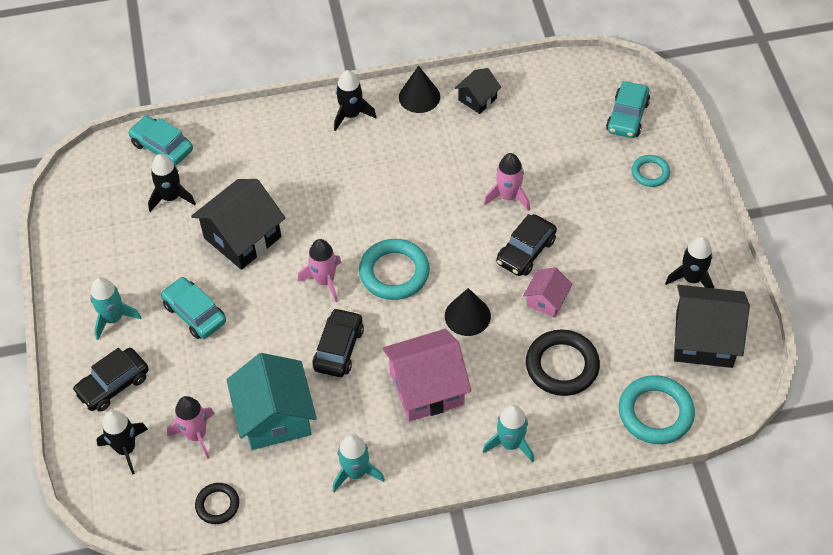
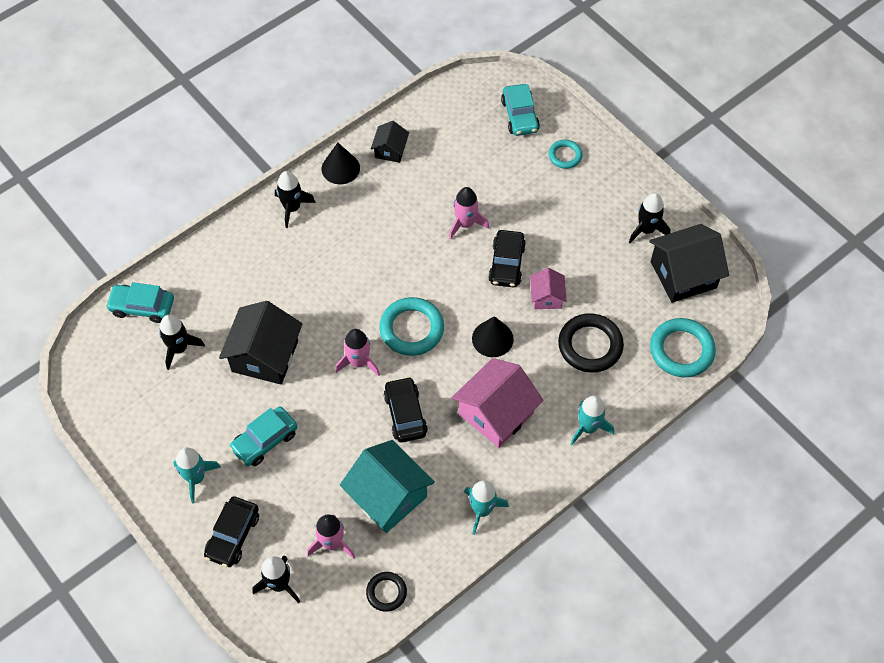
camera: 30 degrees left, 5 degrees up
turquoise car [161,277,226,339] -> turquoise car turned 60 degrees counterclockwise [229,407,298,466]

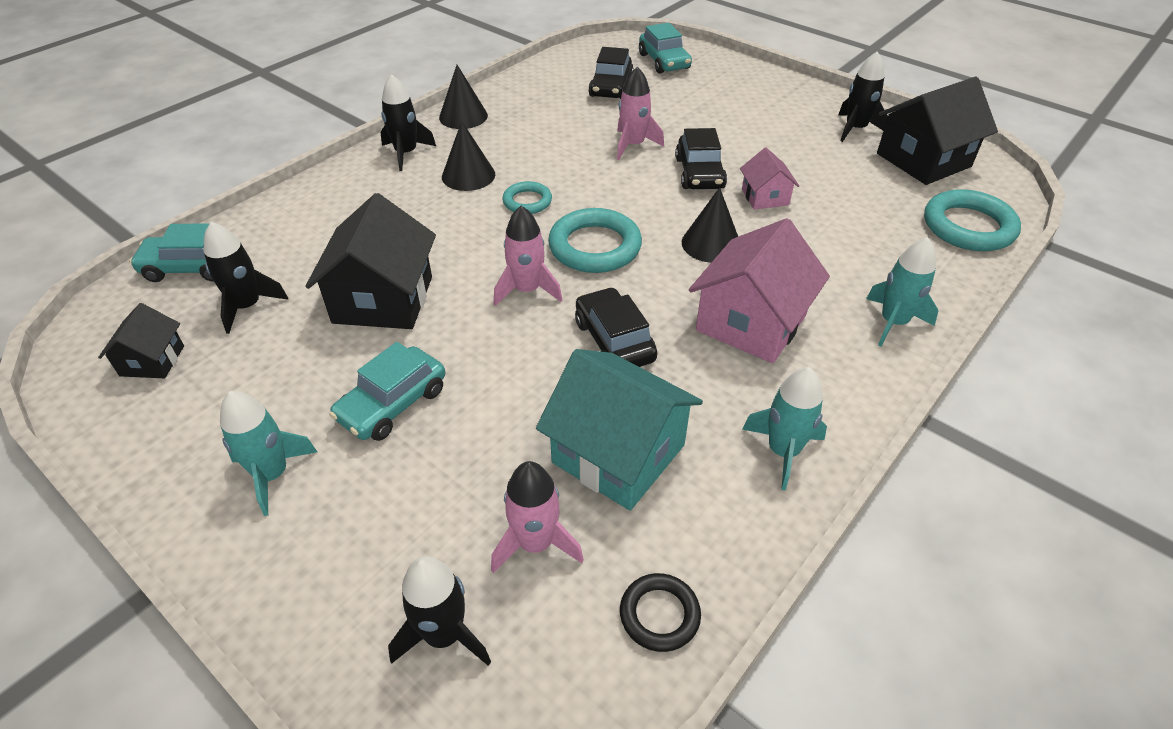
camera: 10 degrees left, 15 degrees down
black car [204,496,259,567] -> black car moved to [588,47,634,99]
black house [371,121,409,163] -> black house moved to [98,303,184,378]
turquoise ring [548,140,583,169] -> turquoise ring moved to [503,181,552,214]
black ring [558,313,624,373] -> none
none -> black cone [442,121,495,191]

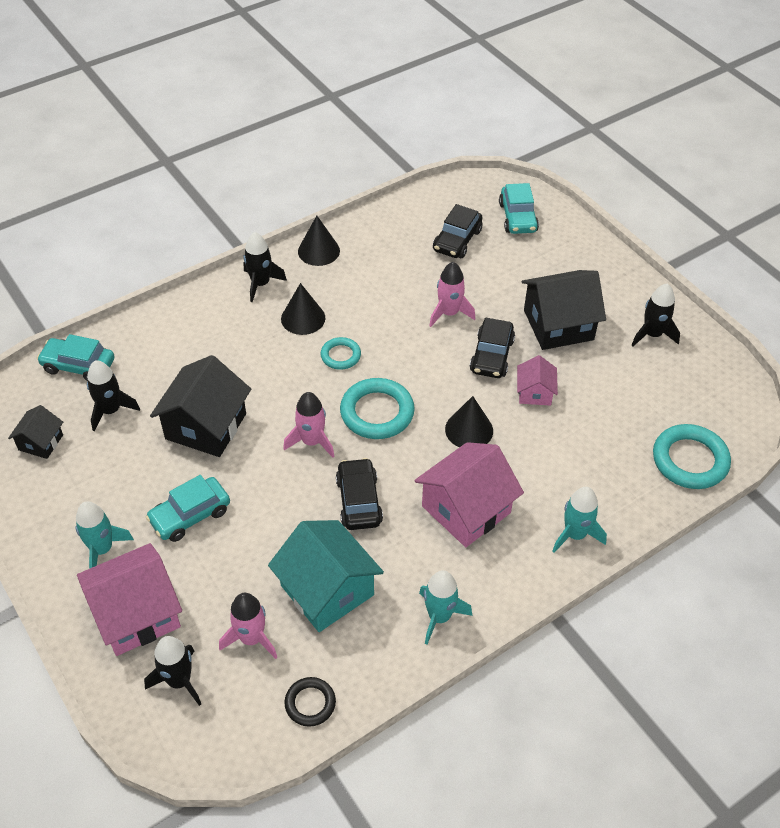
camera: 15 degrees right, 5 degrees up
black house [877,77,998,185] -> black house moved to [522,270,606,350]
none -> pink house [77,543,182,656]

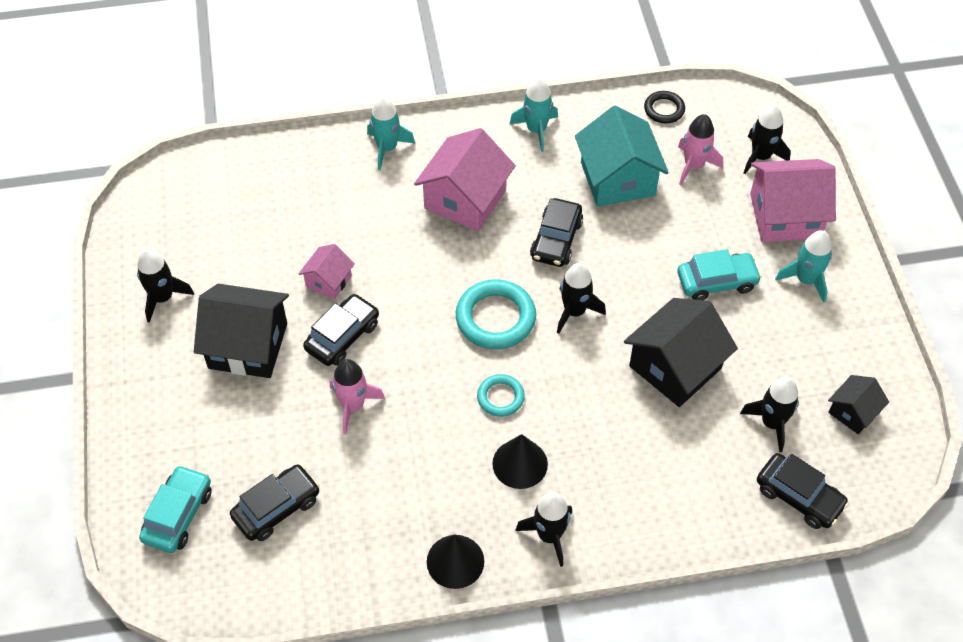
camera: 155 degrees left, 5 degrees up
turquoise car [37,334,115,381] -> black car [757,453,849,529]
pink rocket [283,392,335,458] -> black rocket [557,263,606,334]
pink house [414,442,524,547] -> pink house turned 45 degrees counterclockwise [414,128,516,231]
black cone [445,396,493,447] -> none
turquoise ring [653,424,731,489] -> none

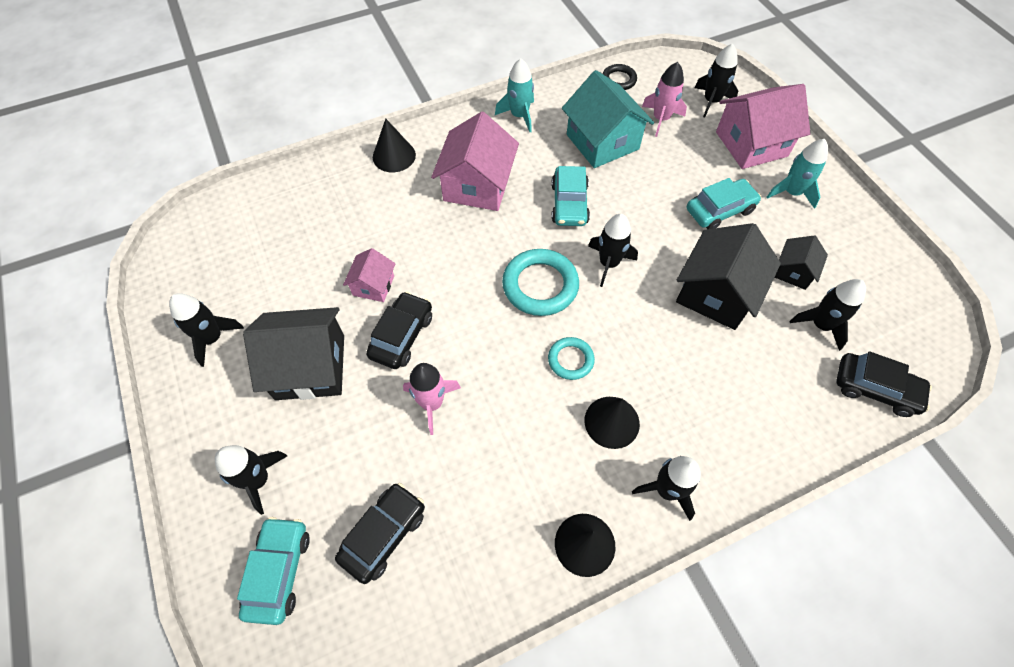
camera: 15 degrees left, 5 degrees up
turquoise rocket [367,96,415,170] -> black cone [373,119,416,172]
black car [530,198,583,267] -> turquoise car [551,166,590,226]
black house [828,375,889,434] -> black house moved to [775,235,828,290]
none -> black rocket [215,445,287,515]

